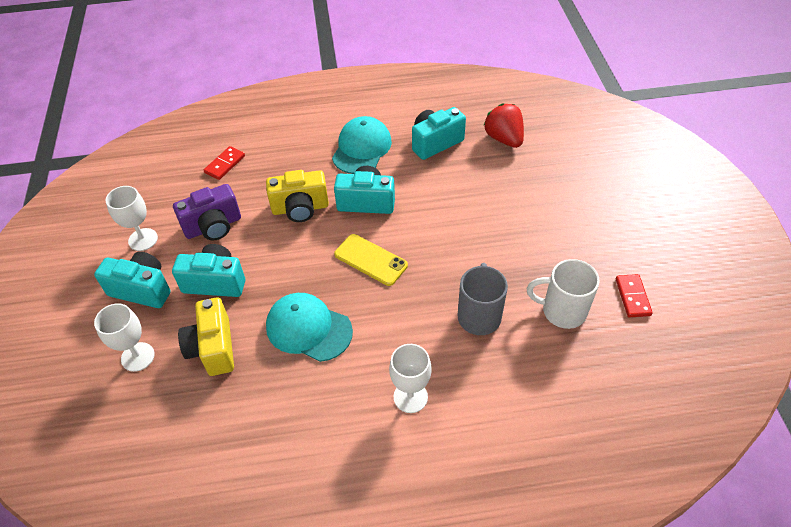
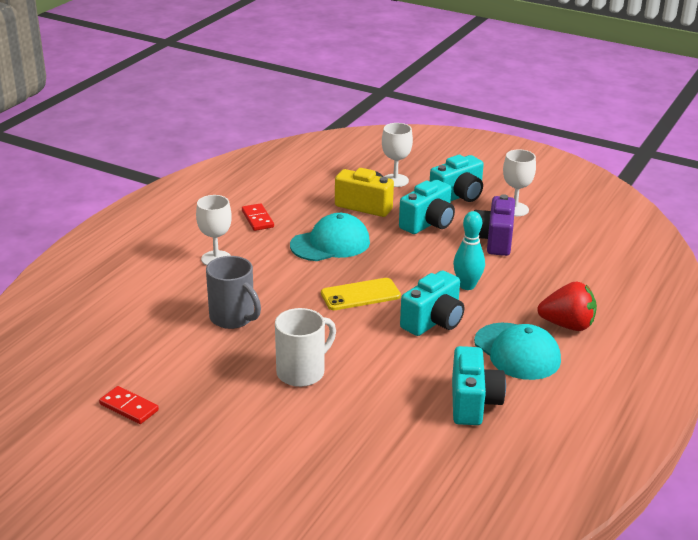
camera: 125 degrees right, 20 degrees down
red domino [204,146,245,180] -> red domino moved to [242,203,274,231]
yellow camera [266,170,329,222] -> turquoise bowling pin [453,211,485,290]
red strawberry [483,103,524,148] -> red strawberry moved to [537,282,597,331]
white mug [527,259,600,329] -> white mug moved to [275,308,336,387]

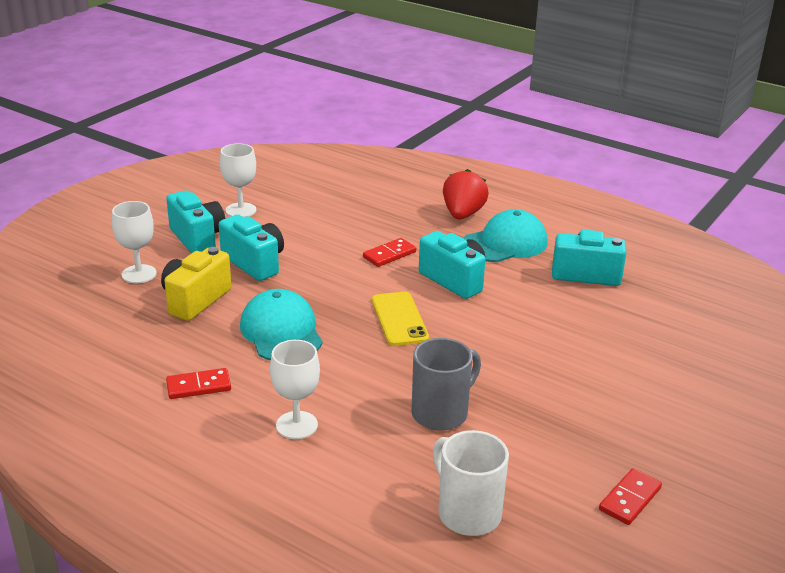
camera: 85 degrees left, 0 degrees up
white mug [275,308,336,387] -> white mug moved to [433,430,509,536]
turquoise bowling pin [453,211,485,290] -> red domino [363,238,416,267]
purple camera [474,194,515,256] -> none

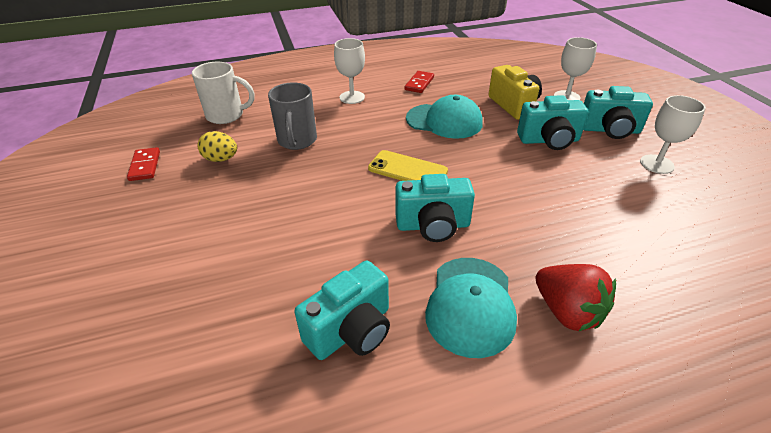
camera: 130 degrees right, 10 degrees up
red domino [363,238,416,267] -> none
none -> yellow egg [198,131,237,162]

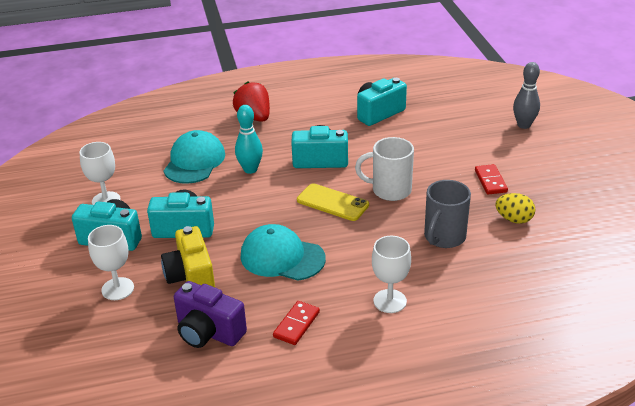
camera: 175 degrees left, 5 degrees down
red domino [127,147,160,181] -> red domino moved to [475,164,508,195]
white mug [192,62,255,124] -> white mug moved to [355,137,414,201]
grey mug [268,82,317,150] -> grey mug turned 150 degrees counterclockwise [424,180,471,248]
turquoise cap [425,258,517,358] -> turquoise cap moved to [164,130,225,184]
none -> purple camera [174,281,247,348]
none -> turquoise bowling pin [235,105,263,174]
none -> grey bowling pin [513,62,540,129]

